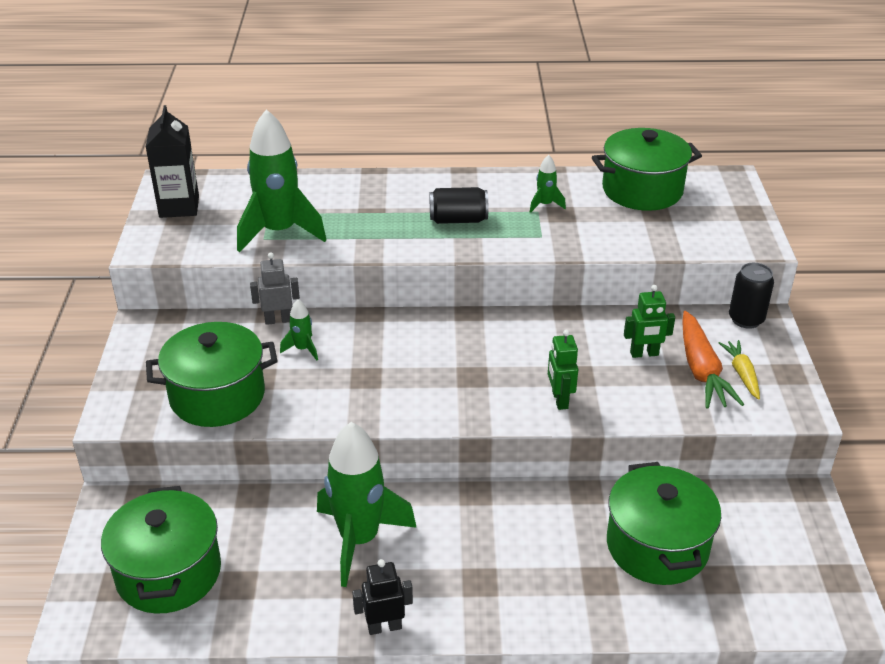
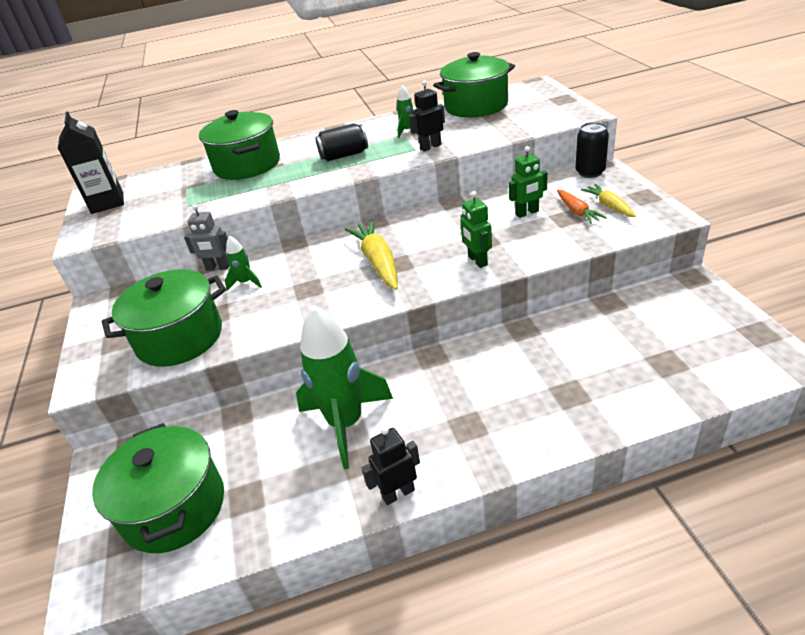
camera: 10 degrees left, 0 degrees up
green rocket [237,109,327,252] -> none
grey robot [250,252,300,325] -> grey robot turned 150 degrees counterclockwise [184,204,230,271]
green pot [607,462,721,585] -> green pot moved to [199,110,280,180]
orange carrot [682,311,744,409] -> orange carrot [557,190,607,224], size x0.60
none -> yellow carrot [345,220,398,290]
none -> black robot [409,80,445,152]

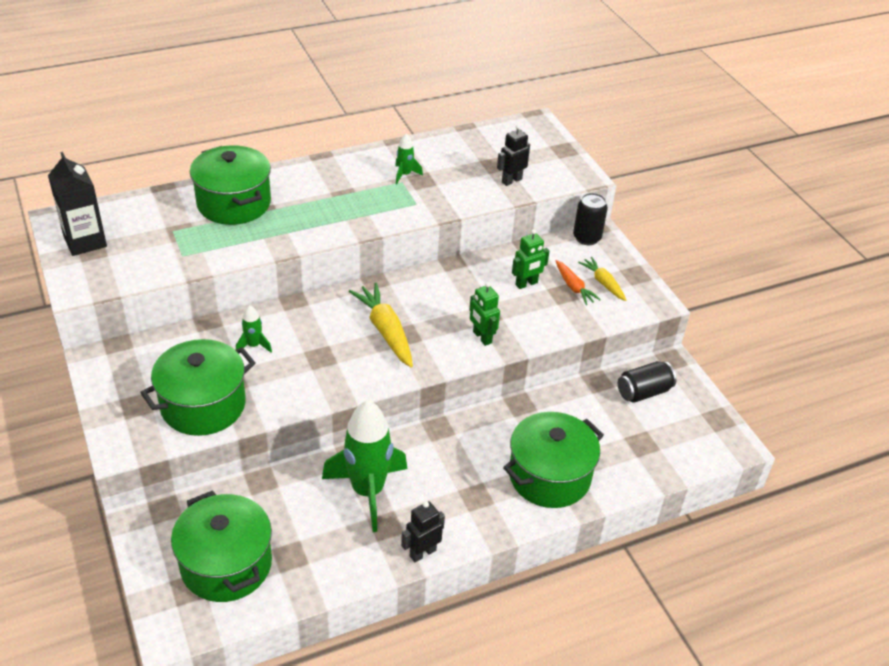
camera: 15 degrees left, 5 degrees up
grey robot [184,204,230,271] -> none
black can [315,124,368,161] -> black can moved to [618,361,676,403]
black robot [409,80,445,152] -> black robot moved to [497,124,530,186]
green pot [433,52,515,118] -> green pot moved to [503,412,604,508]

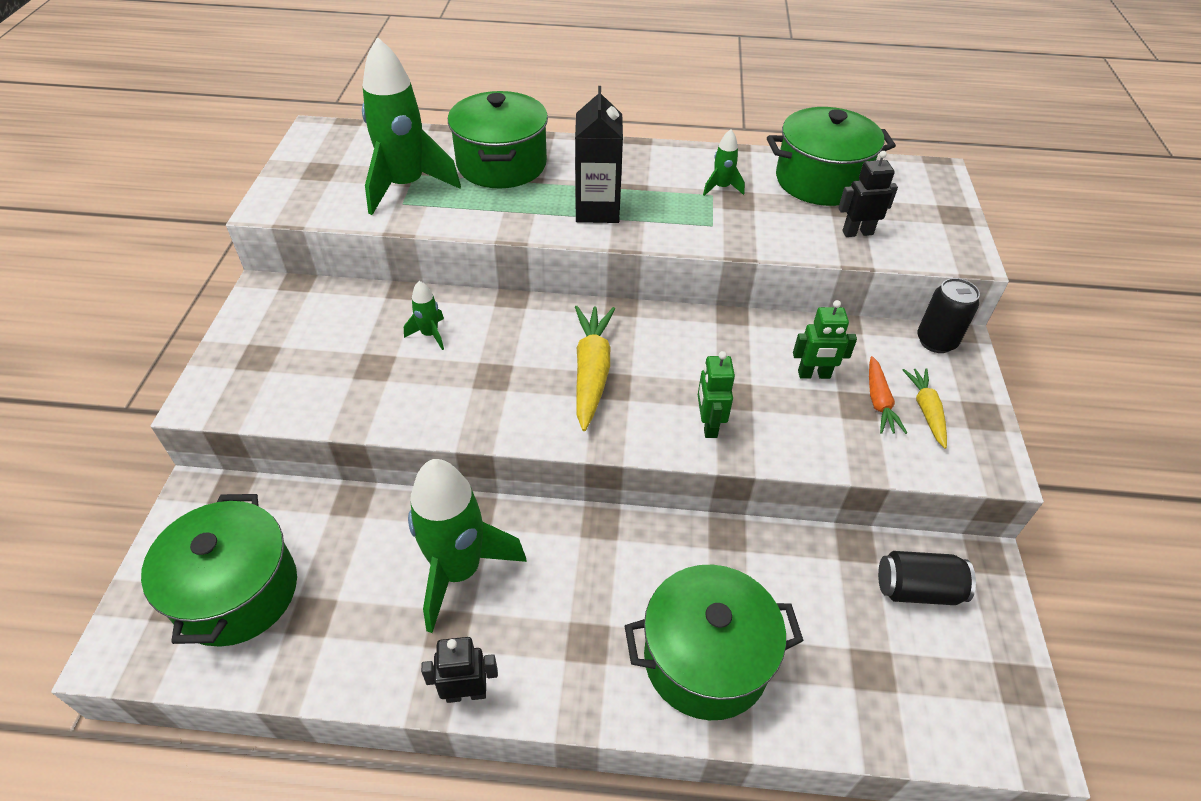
camera: 30 degrees right, 5 degrees up
black carton [48,152,107,256] -> black carton moved to [575,86,623,223]
green pot [140,339,256,436] -> green pot moved to [767,107,896,206]
none -> green rocket [362,37,461,215]

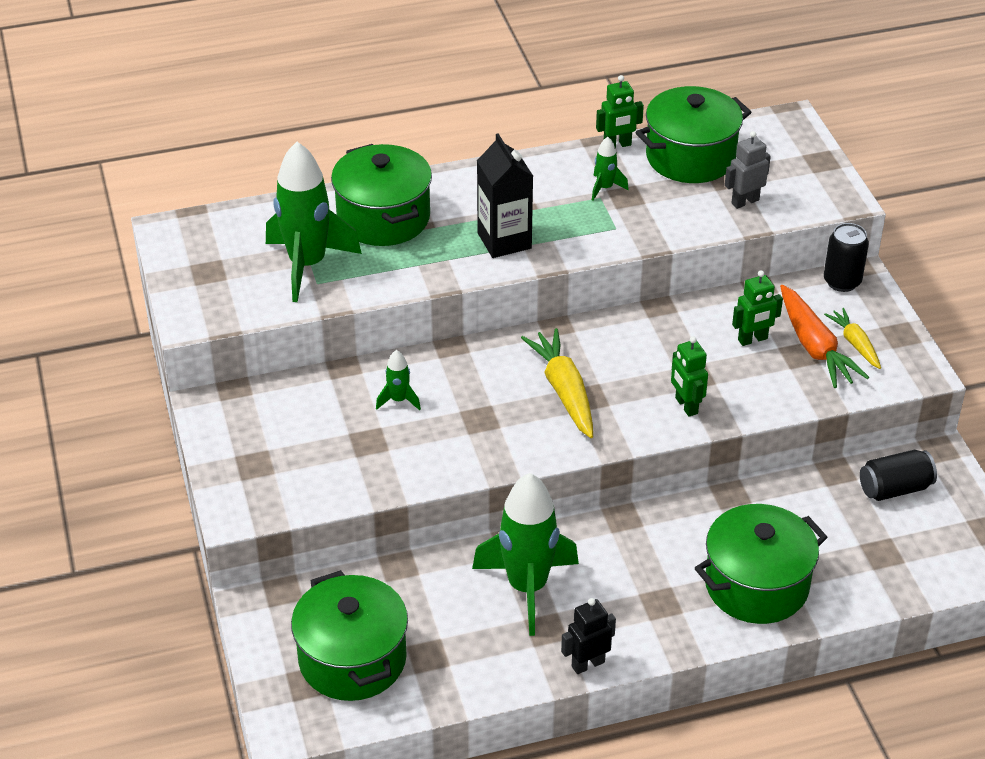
camera: 20 degrees left, 5 degrees down
black robot [838,151,898,237] -> grey robot [725,131,771,209]
orange carrot [869,356,907,434] -> orange carrot [780,285,869,388], size x1.68
none -> green robot [596,75,644,149]

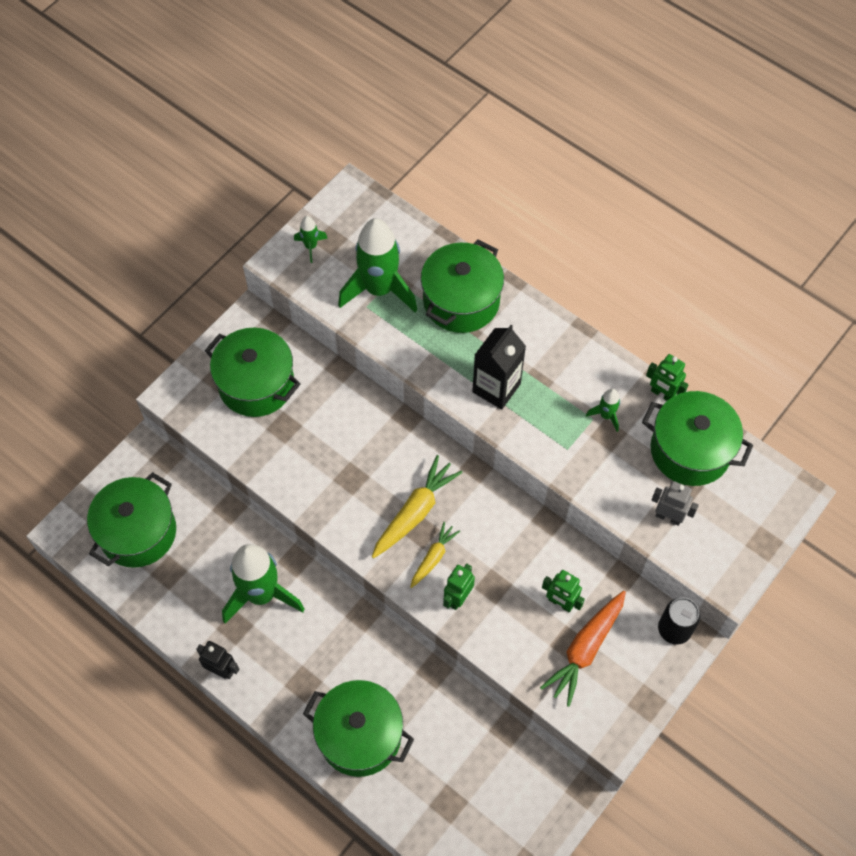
camera: 55 degrees right, 20 degrees up
green rocket [376,350,421,410] -> green rocket moved to [294,216,328,263]
yellow carrot [824,308,881,369] -> yellow carrot moved to [410,522,460,588]
black can [860,449,937,501] -> none
none -> green pot [205,328,300,417]

